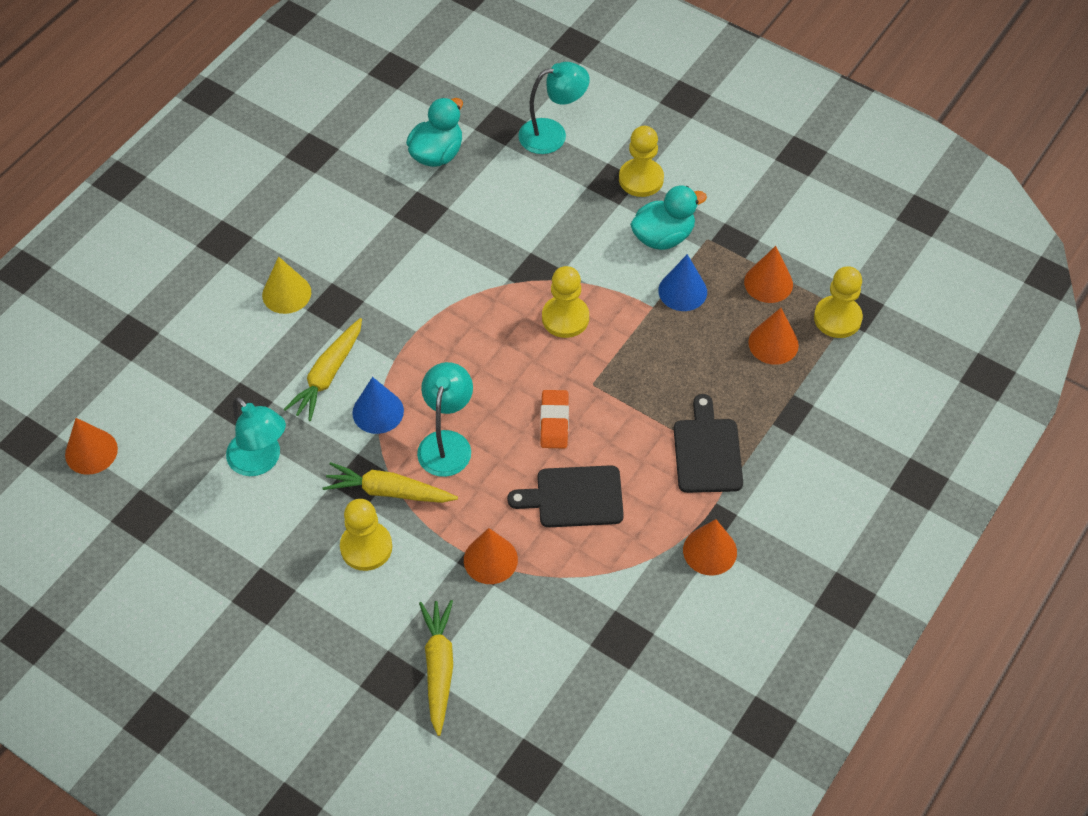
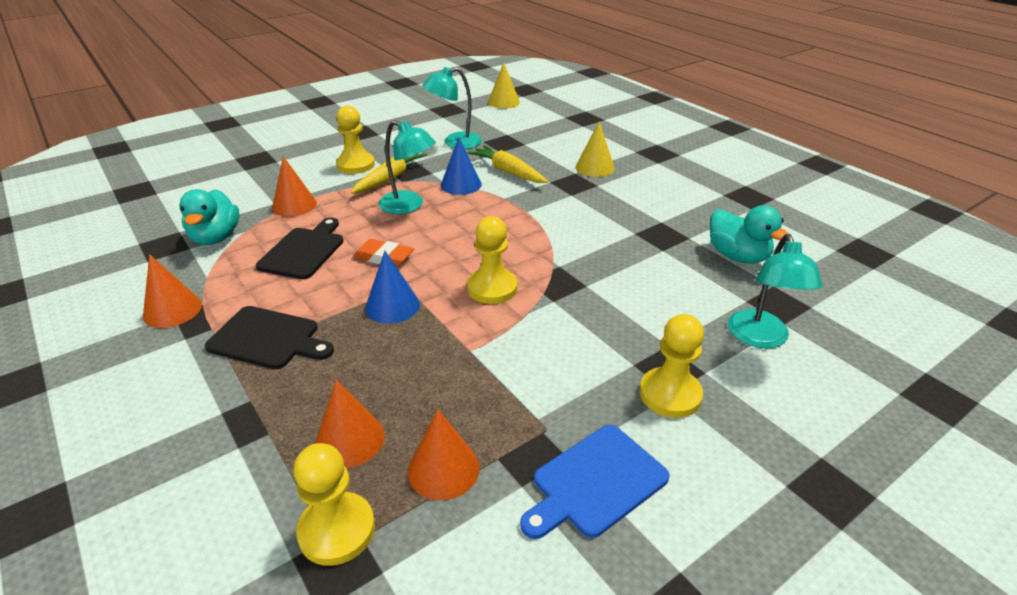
camera: 110 degrees right, 20 degrees down
orange cone [65,418,118,475] -> yellow cone [488,62,520,108]
yellow carrot [419,600,453,736] -> none
turquoise duck [630,186,707,250] -> turquoise duck moved to [179,189,240,245]
blue cone [658,254,707,311] -> blue cone moved to [365,251,420,324]
none -> blue cutting board [520,425,670,539]

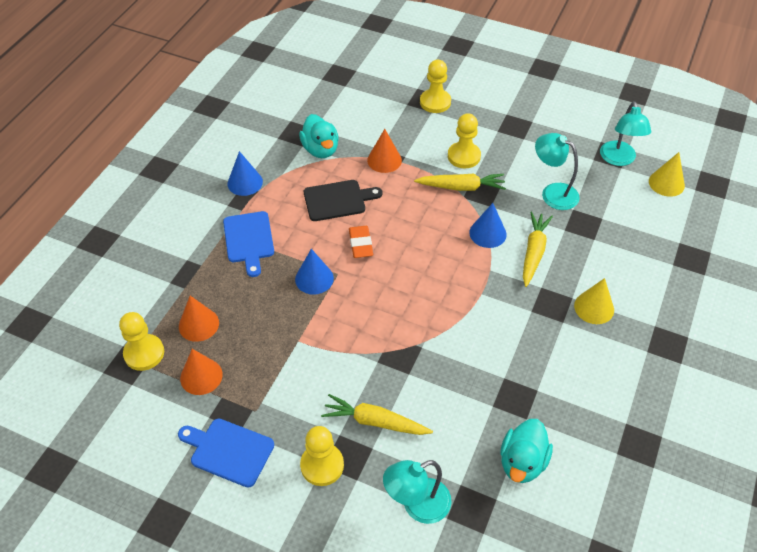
camera: 60 degrees right, 15 degrees up
orange cone [143,254,202,328] -> blue cone [228,151,263,196]
turquoise duck [179,189,240,245] -> turquoise duck turned 75 degrees counterclockwise [299,114,339,158]
black cutting board [205,306,334,369] -> blue cutting board [223,211,274,277]
turquoise lamp [378,120,436,214] -> turquoise lamp moved to [600,101,651,166]
yellow pawn [467,216,517,304] -> yellow pawn moved to [420,60,451,113]
none -> yellow carrot [321,394,433,435]

